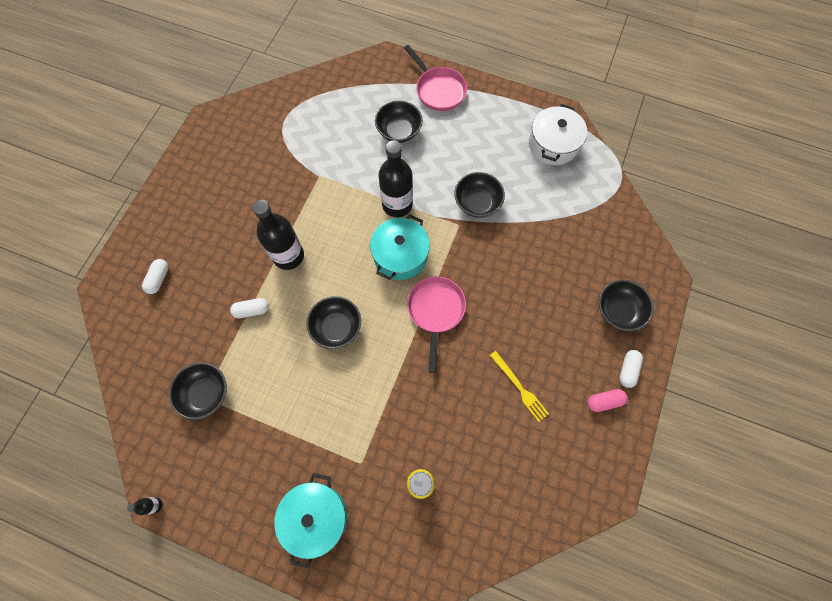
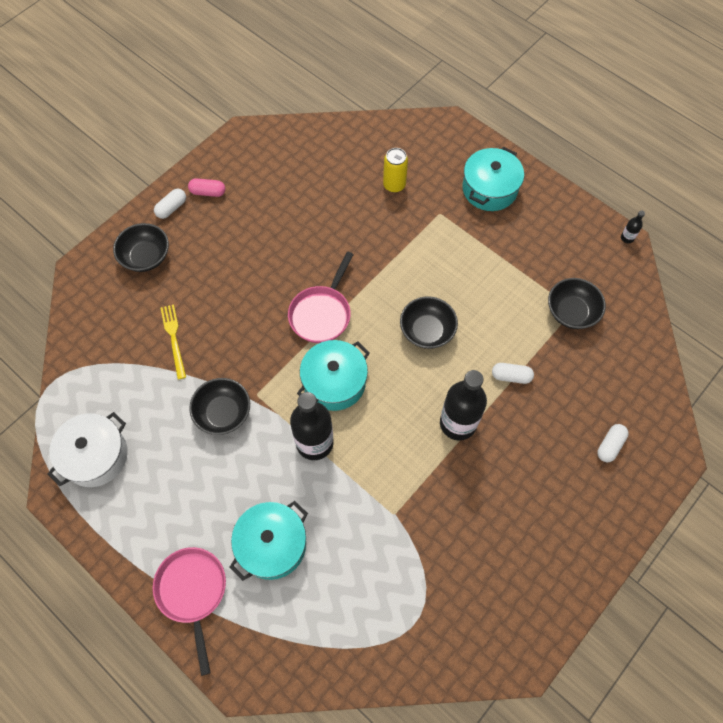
camera: 160 degrees left, 5 degrees down
black bowl [375,101,423,143] -> turquoise pot [230,501,308,581]
yellow fork [490,351,549,422] -> yellow fork moved to [161,304,186,379]

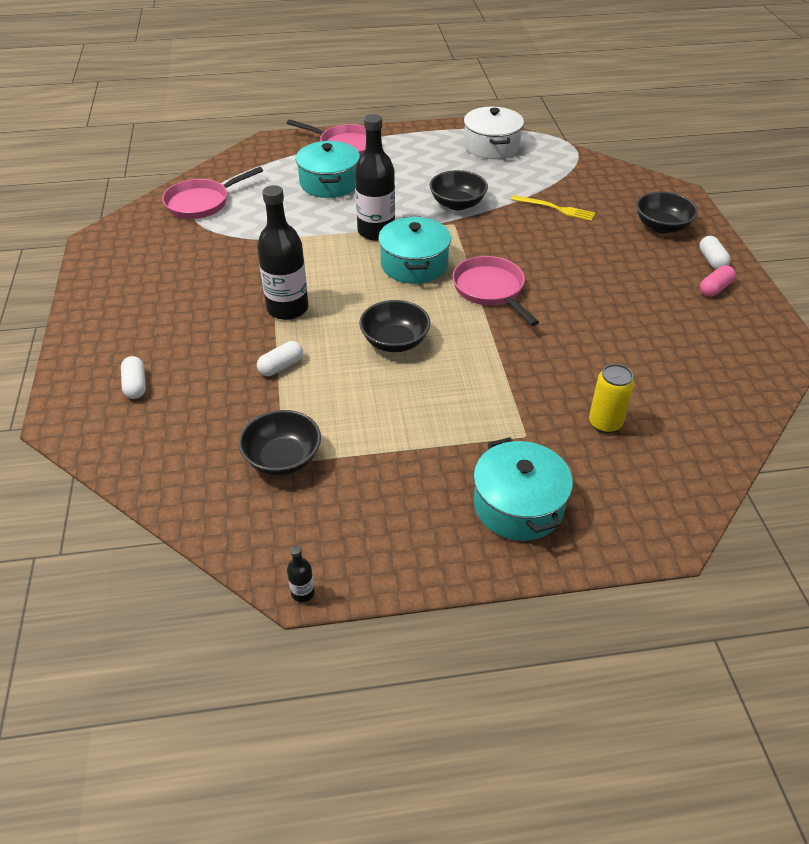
camera: 130 degrees right, 20 degrees down
none -> pink pan [162,167,263,219]

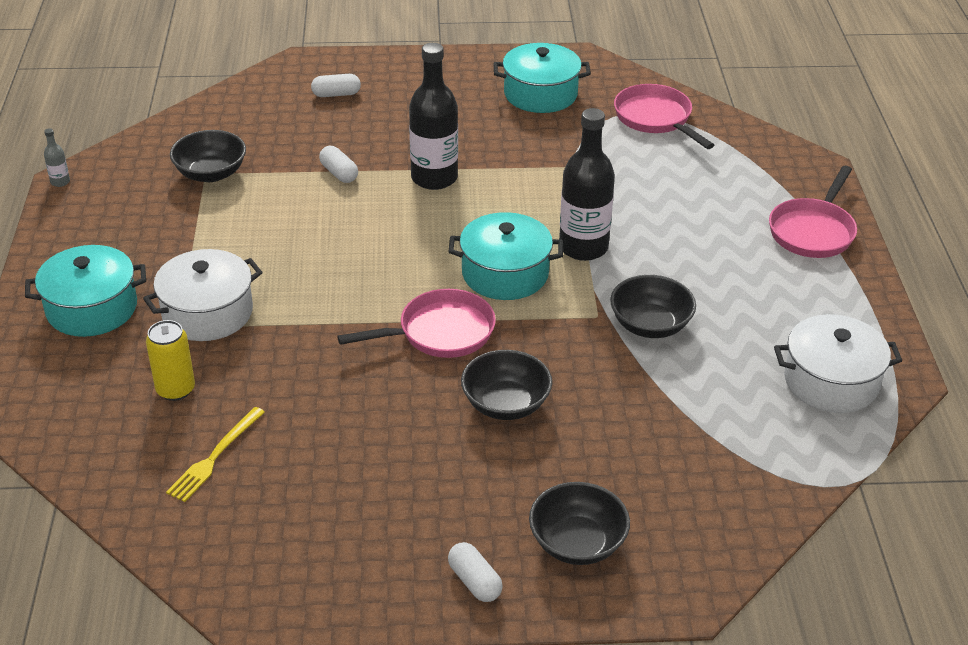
camera: 95 degrees right, 5 degrees down
black bottle [287,545,315,602] -> grey bottle [44,128,70,187]
turquoise pot [296,141,360,198] -> turquoise pot moved to [493,43,591,113]
black bowl [359,300,430,352] -> black bowl moved to [461,350,552,420]
yellow fork [511,195,595,221] -> yellow fork moved to [166,407,265,502]
white capsule [699,236,731,269] -> white capsule turned 60 degrees clockwise [448,542,503,602]
pink capsule [700,265,736,297] -> none
none -> white pot [143,249,263,341]

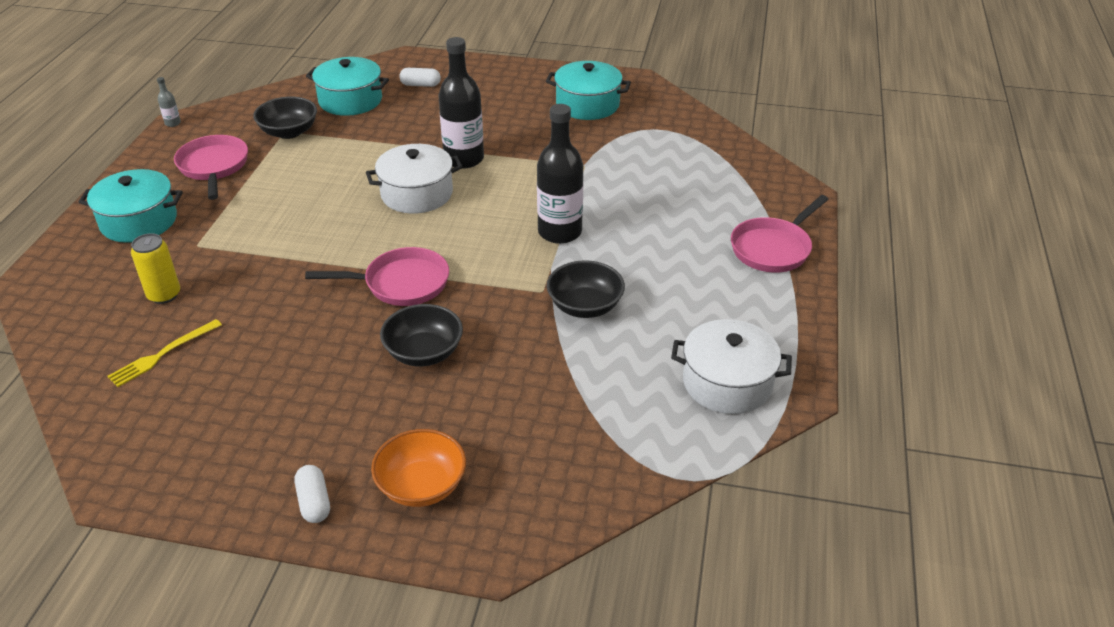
camera: 15 degrees right, 0 degrees up
white pot [143,249,263,341] -> white pot moved to [366,144,463,214]
white capsule [319,146,358,183] -> none
turquoise pot [449,212,563,300] -> turquoise pot moved to [306,57,389,116]
black bowl [529,482,630,565] -> orange bowl [371,429,466,507]
pink pan [614,84,714,149] -> pink pan moved to [174,135,248,200]

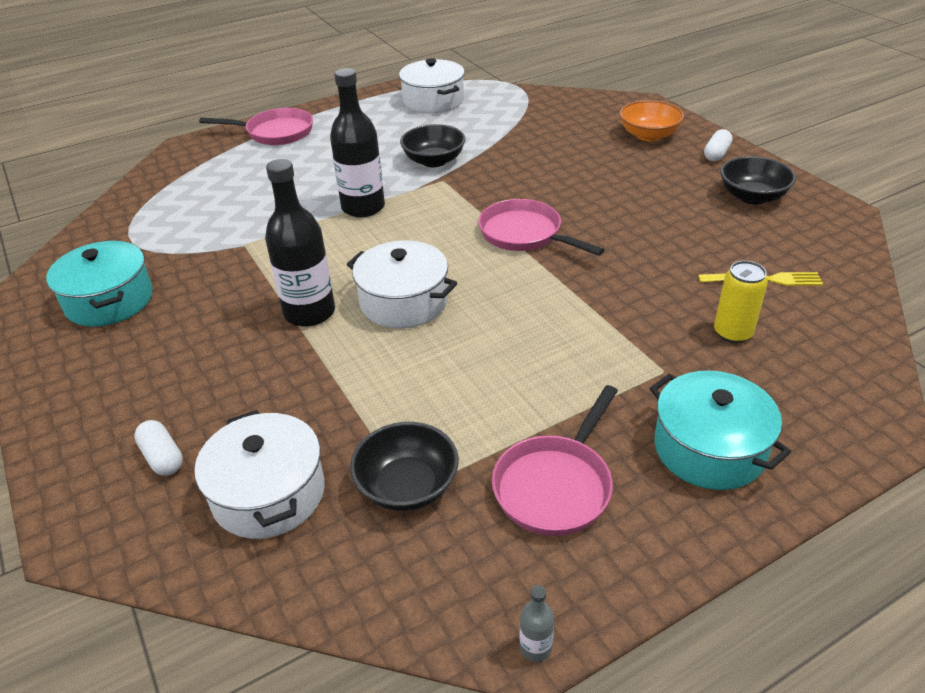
camera: 130 degrees left, 0 degrees up
turquoise pot [306,57,389,116] -> white pot [194,410,325,539]
black bowl [380,304,463,366] -> black bowl moved to [720,156,796,204]

